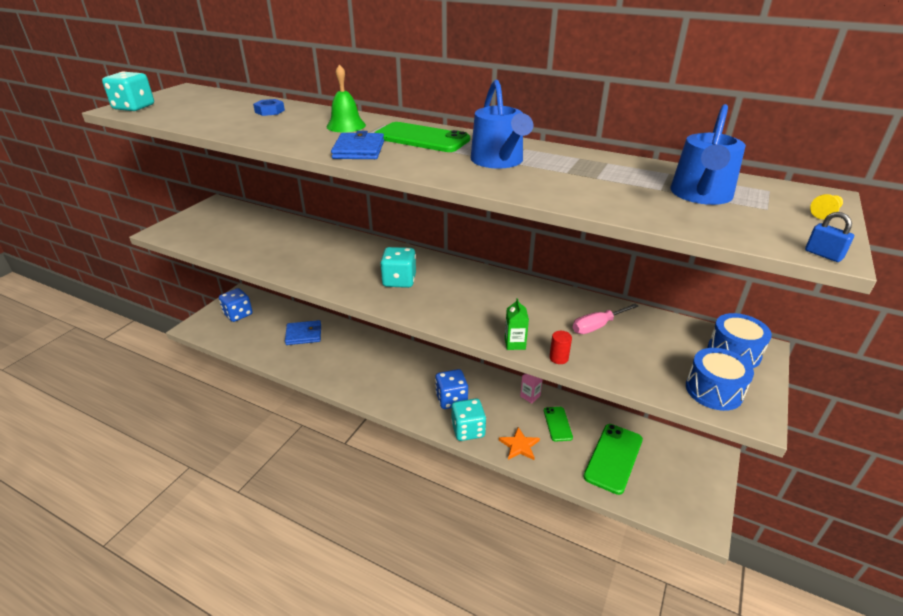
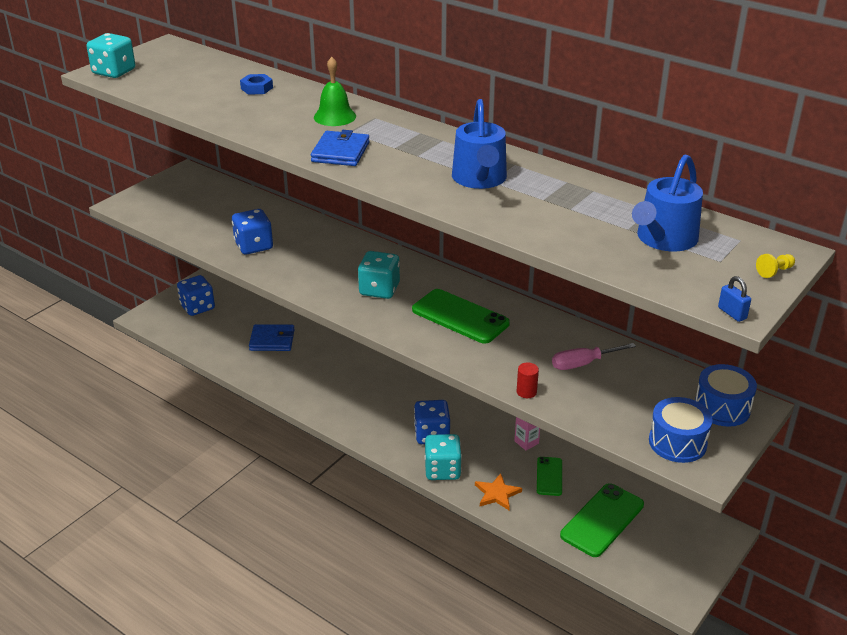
camera: 10 degrees right, 0 degrees up
green phone [374,122,470,152] -> green phone moved to [412,289,510,344]
green carton [505,298,529,350] -> none
none -> blue dice [232,209,273,255]

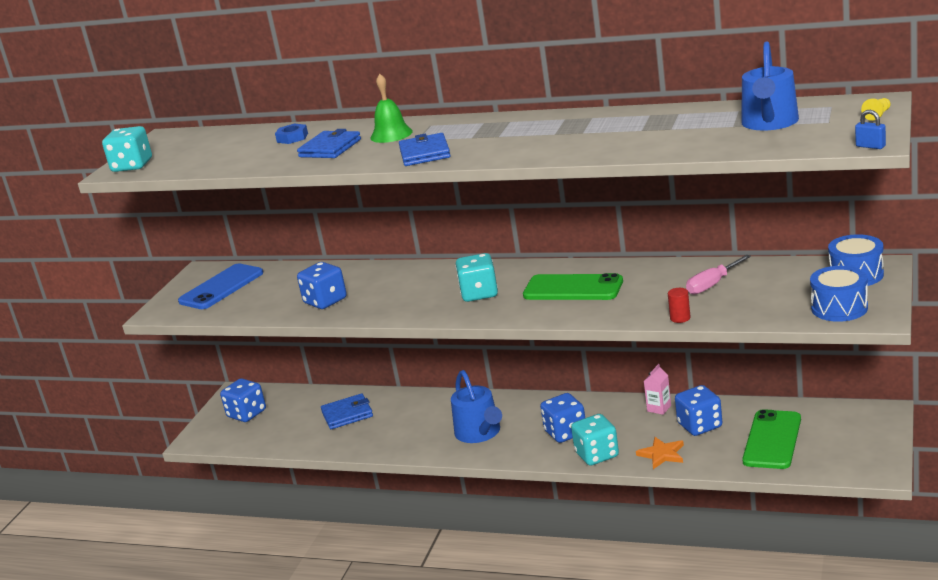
camera: 15 degrees left, 10 degrees down
blue watering can [452,99,507,189] -> blue watering can moved to [451,370,502,443]
green phone [537,457,562,496] -> blue dice [675,385,722,436]
none -> blue phone [178,263,263,309]
none -> blue wallet [297,129,361,158]

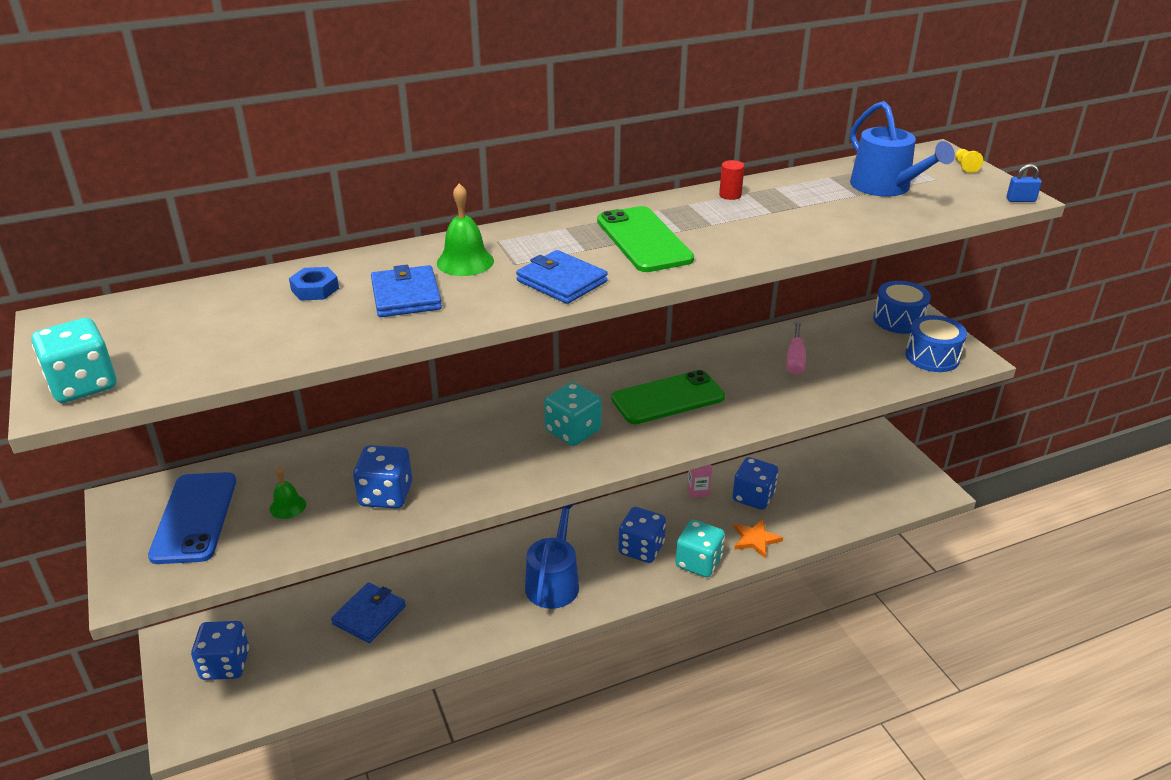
camera: 45 degrees left, 10 degrees up
blue watering can [451,370,502,443] -> blue watering can turned 105 degrees counterclockwise [525,503,579,609]
red cylinder [668,288,691,323] -> red cylinder moved to [719,160,744,200]
green phone [742,409,801,469] -> green phone moved to [597,206,694,272]
none -> green bell [270,466,306,519]

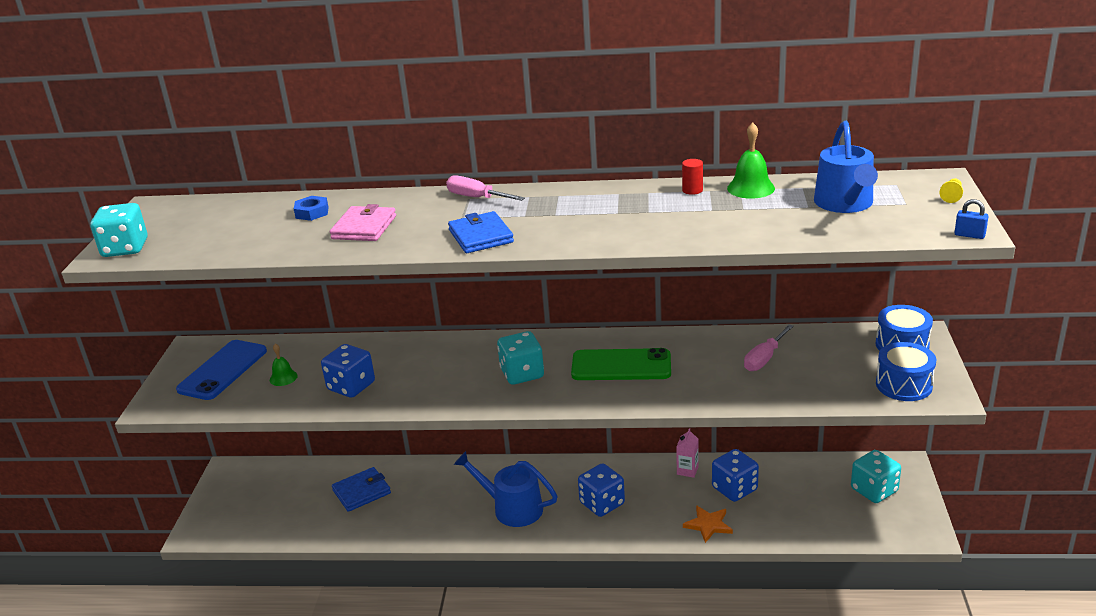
camera: 30 degrees right, 5 degrees down
blue dice [191,621,249,680] -> none
blue wallet [371,265,442,317] -> pink wallet [330,204,396,241]
green bell [437,183,494,276] -> green bell moved to [727,123,775,199]
blue watering can [525,503,579,609] -> blue watering can turned 105 degrees counterclockwise [454,451,558,527]
green phone [597,206,694,272] -> none
turquoise dice [675,520,725,577] -> turquoise dice moved to [851,450,901,503]
none -> pink screwdriver [446,175,525,201]

